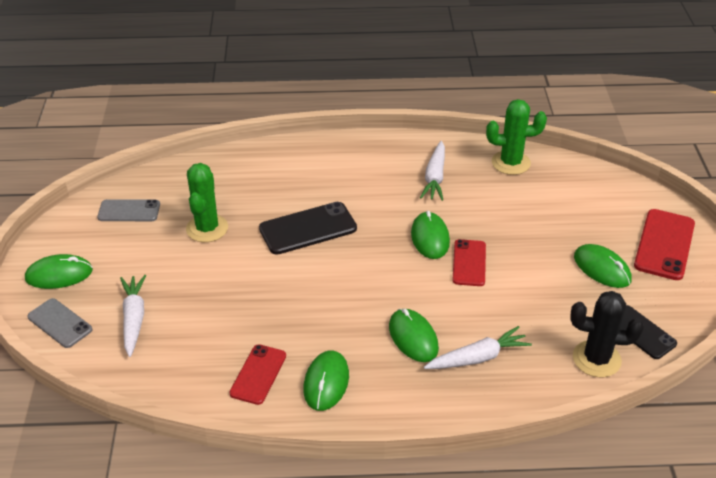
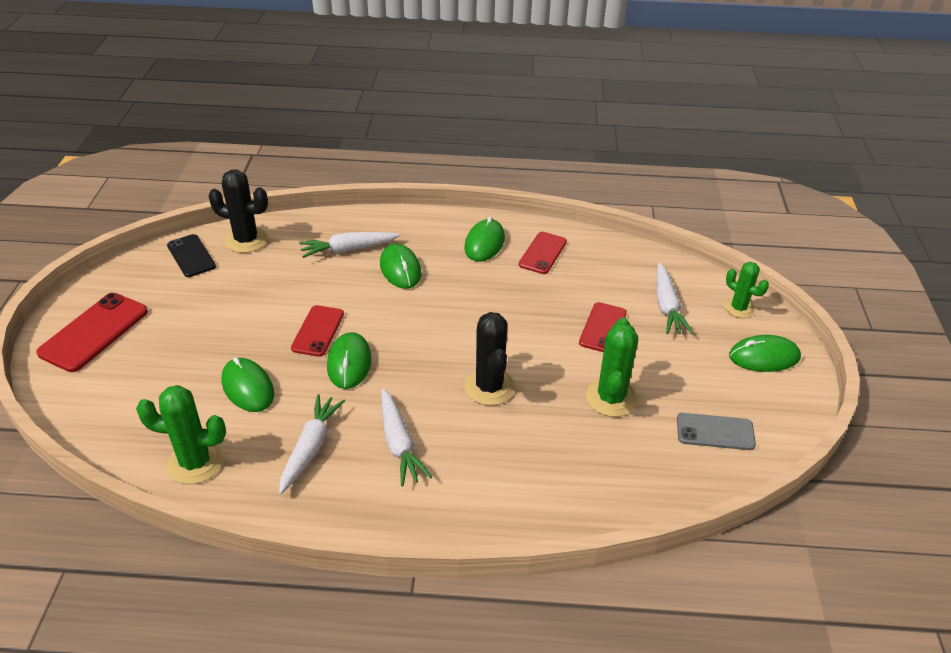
camera: 175 degrees left, 0 degrees up
grey phone [27,298,92,348] -> green cactus [724,262,769,318]
black phone [259,202,357,255] -> black cactus [464,312,515,406]
green mouse [574,244,632,288] -> green mouse moved to [222,357,274,412]
none -> white carrot [381,389,432,486]
none -> red phone [579,302,627,352]

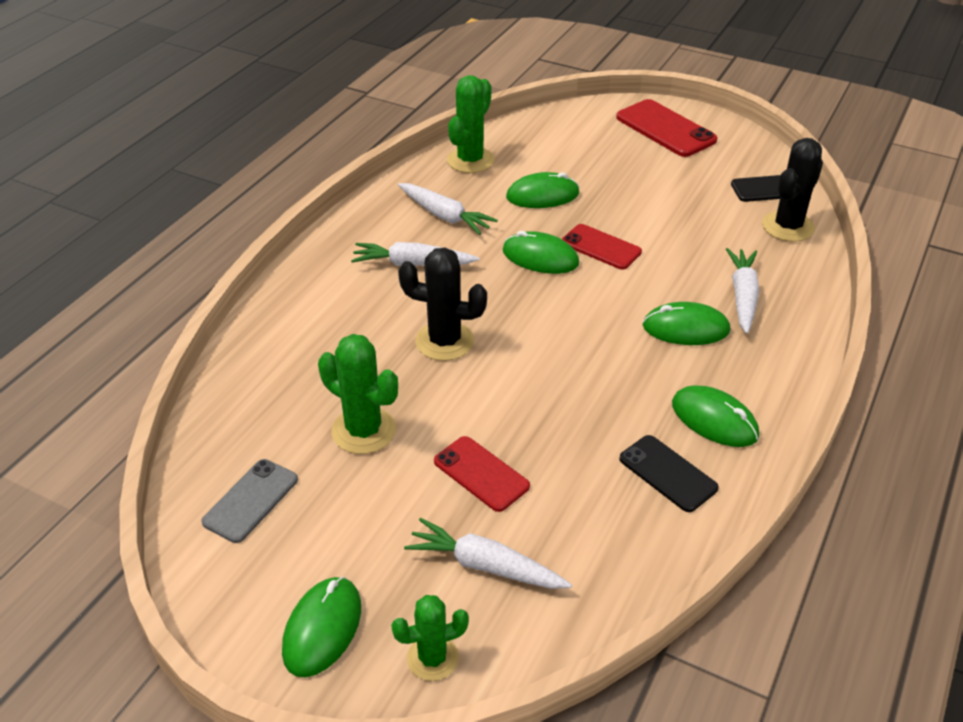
camera: 115 degrees right, 0 degrees up
red phone [519,232,567,274] -> black phone [619,435,719,512]

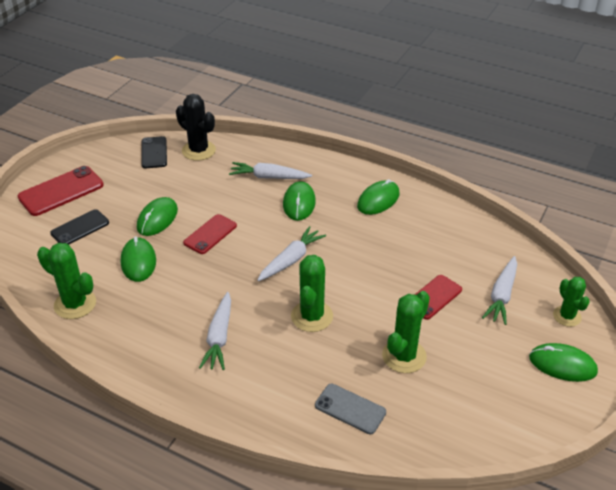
camera: 90 degrees left, 0 degrees up
grey phone [201,459,298,543] -> grey phone moved to [315,384,386,434]
white carrot [398,183,498,235] -> white carrot moved to [257,226,326,281]
black cactus [398,248,487,361] -> green cactus [291,255,333,332]
green mouse [502,231,579,274] -> green mouse moved to [137,197,178,236]
black phone [619,435,719,512] -> black phone moved to [50,209,109,245]

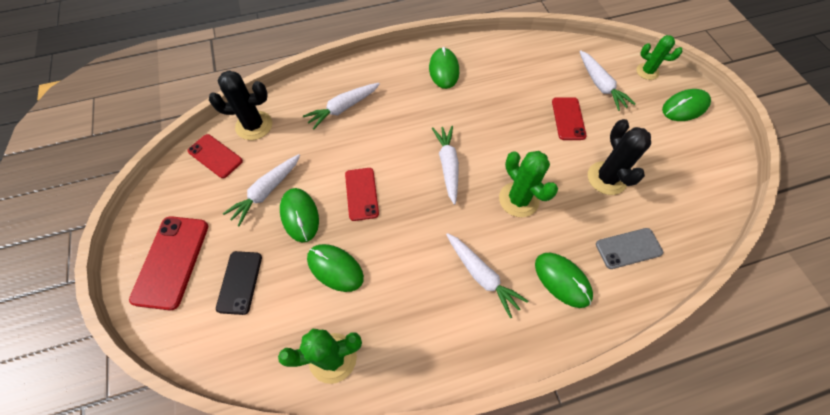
camera: 45 degrees left, 20 degrees up
black phone [141,136,167,169] -> red phone [187,134,243,178]
green mouse [283,181,316,221] -> green mouse moved to [535,253,593,308]
green cactus [382,291,430,373] -> black cactus [588,119,651,195]
none -> white carrot [223,154,300,227]

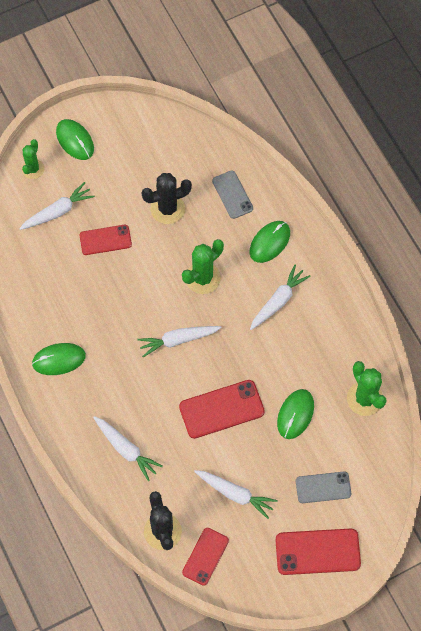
camera: 100 degrees left, 5 degrees up
black phone [216,251,262,315] -> grey phone [296,472,351,503]
green mouse [280,188,319,242] -> none
red phone [345,168,379,221] -> red phone [179,380,265,439], size x1.52

